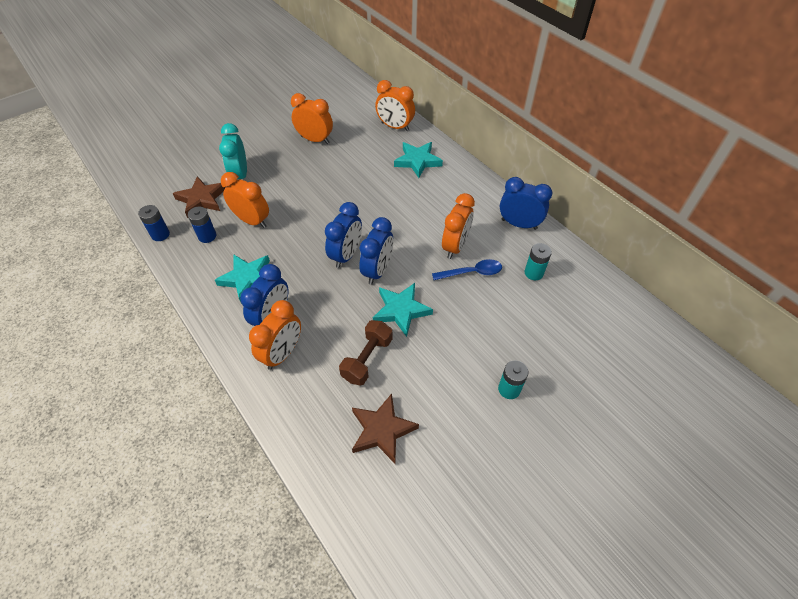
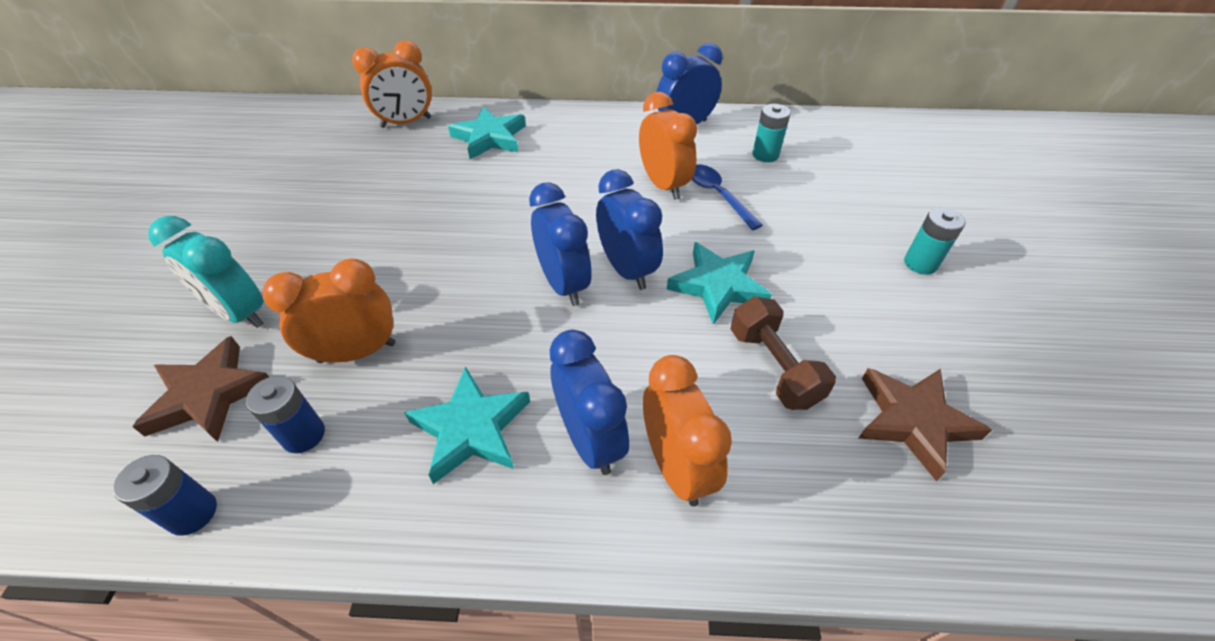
camera: 50 degrees left, 5 degrees down
orange clock [291,93,333,144] -> none
blue spoon [432,259,502,280] -> blue spoon turned 60 degrees counterclockwise [692,164,763,230]

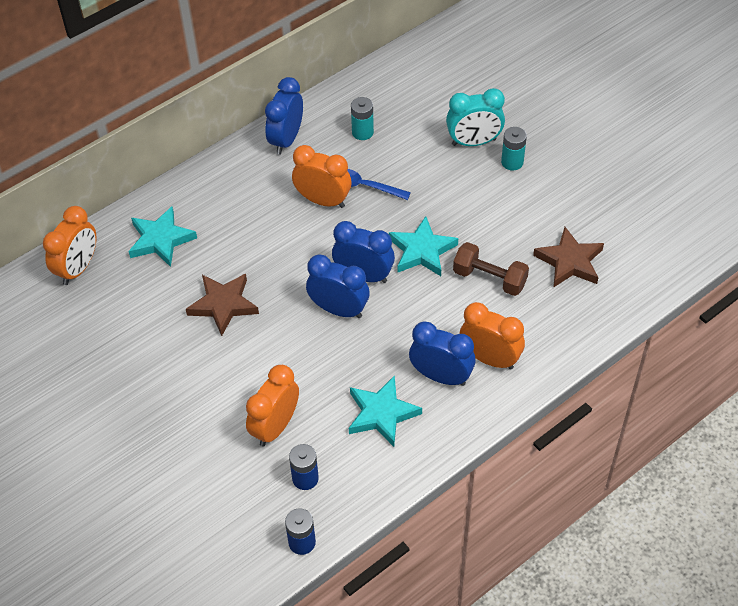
camera: 40 degrees left, 5 degrees up
brown star [132,336,269,442] -> brown star moved to [186,274,259,336]
turquoise clock [148,216,264,328] -> turquoise clock moved to [446,88,505,146]

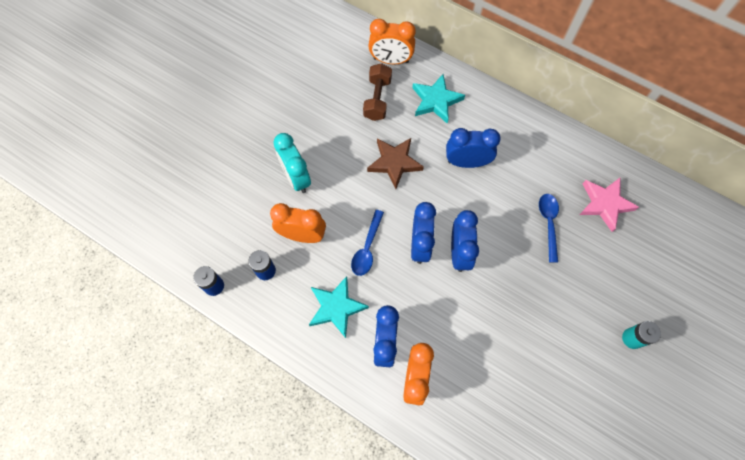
camera: 70 degrees right, 15 degrees up
blue clock [265,77,303,155] -> blue clock moved to [446,128,501,168]
orange clock [292,145,351,208] -> none
turquoise battery [351,97,374,140] -> pink star [579,178,639,232]
turquoise star [389,216,458,276] -> none
turquoise clock [446,88,505,146] -> turquoise clock moved to [273,133,311,193]
brown dumbbell [453,242,529,296] -> brown dumbbell moved to [363,63,392,121]
brown star [533,227,604,288] -> none
none -> blue spoon [351,210,384,276]

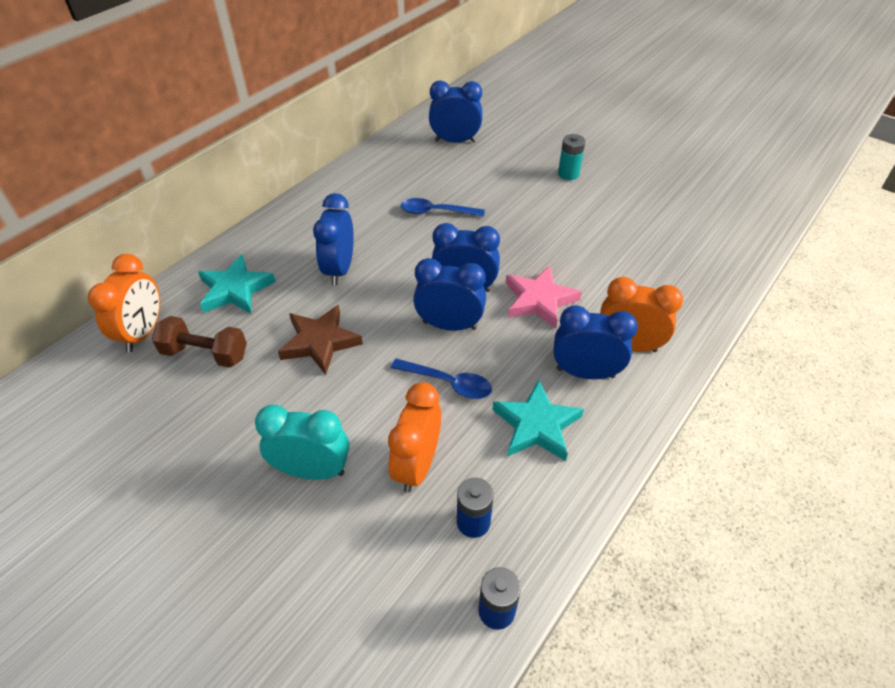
camera: 85 degrees left, 20 degrees down
turquoise clock [273,133,311,193] -> turquoise clock turned 150 degrees counterclockwise [255,405,349,480]
pink star [579,178,639,232] -> pink star moved to [505,265,582,329]
none -> blue clock [429,80,482,143]

